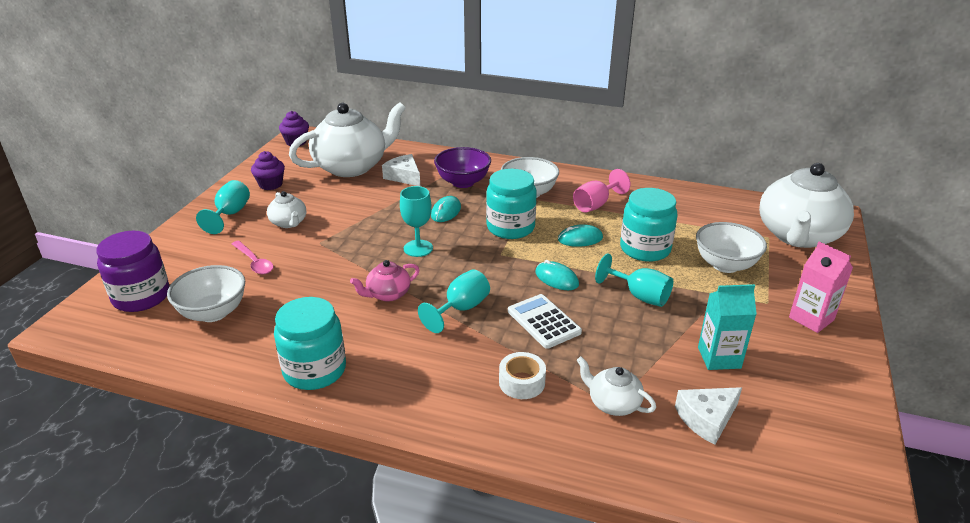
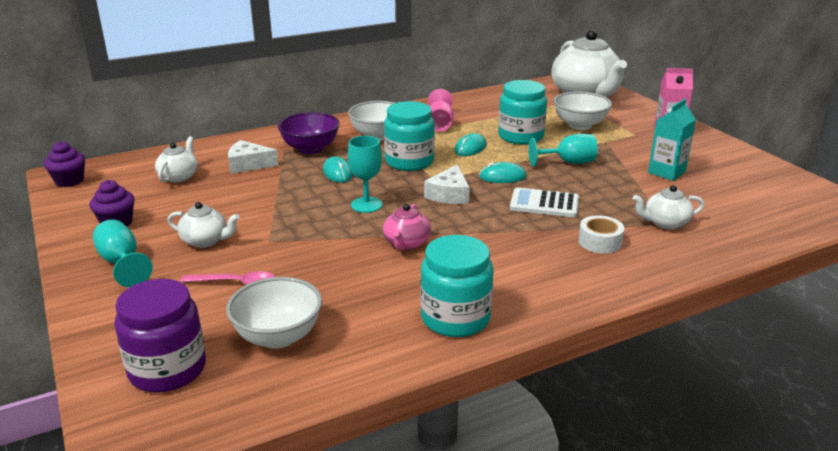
camera: 45 degrees left, 5 degrees down
white teapot [289,102,406,177] -> white teapot [155,136,198,183], size x0.46
turquoise goblet [418,270,490,333] -> none
white cheese [675,387,742,445] -> white cheese moved to [424,164,470,204]

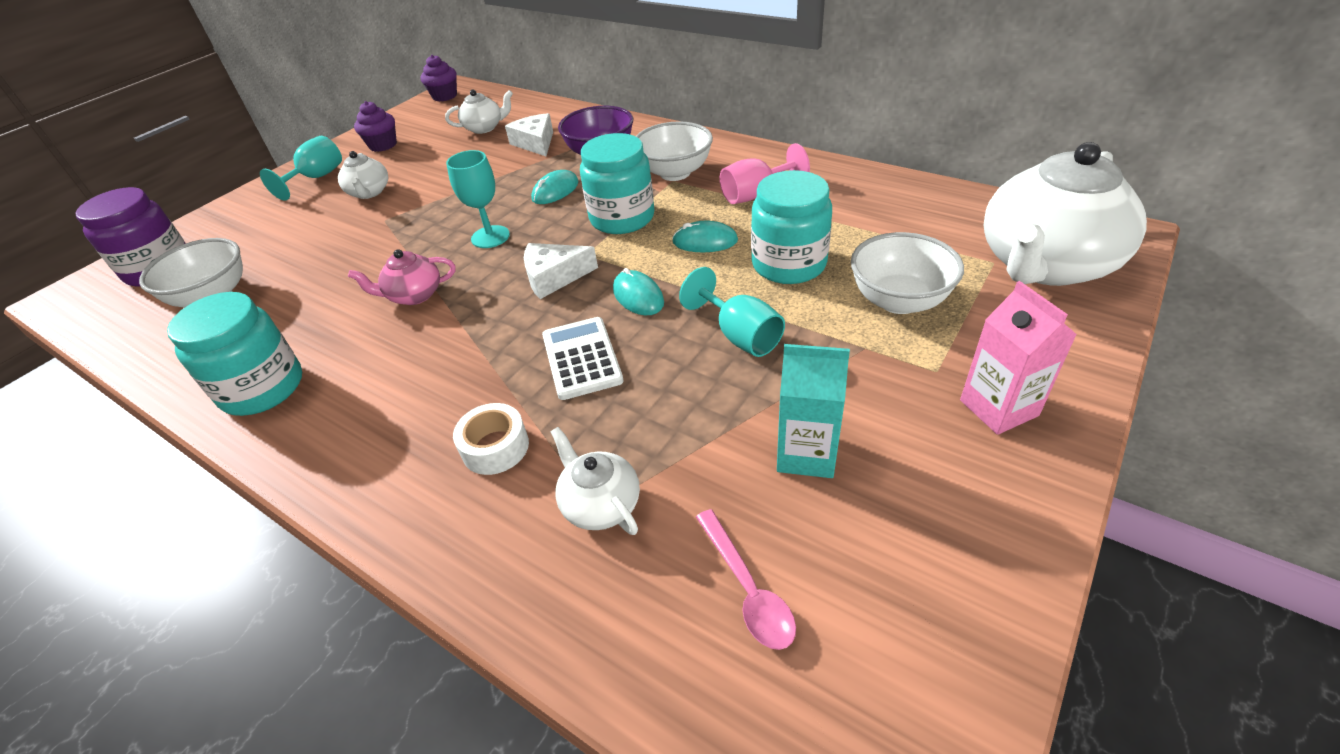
camera: 65 degrees right, 15 degrees up
pink spoon [181,271,275,285] -> pink spoon moved to [696,509,796,650]

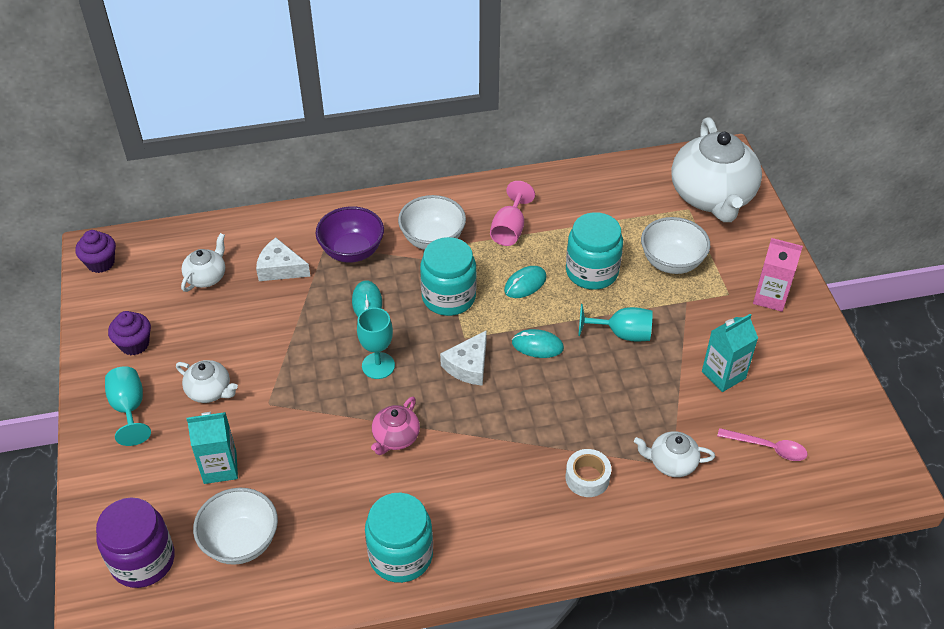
camera: 50 degrees left, 5 degrees up
white calculator [542,317,624,400] -> none
none -> turquoise carton [187,412,238,484]

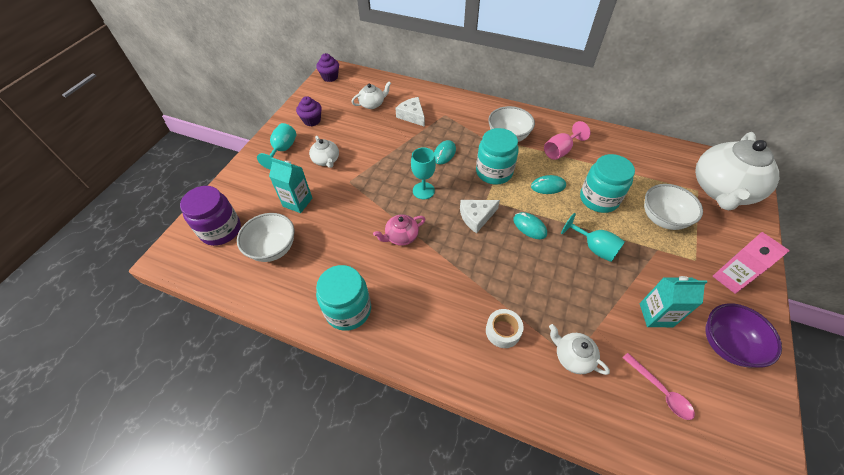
camera: 35 degrees right, 5 degrees up
purple bowl [316,206,384,263] -> purple bowl moved to [706,303,782,368]

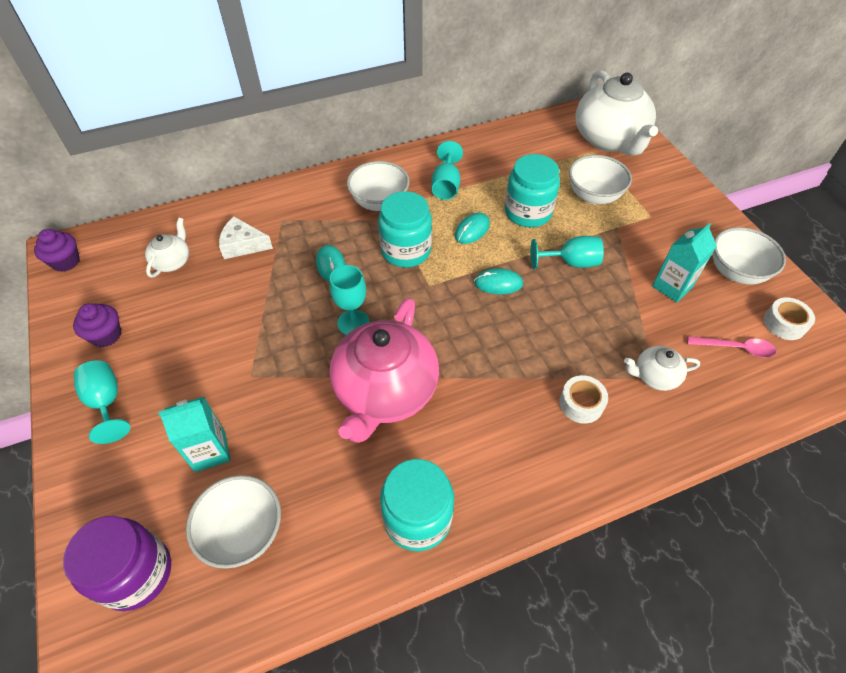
camera: 45 degrees left, 0 degrees up
white teapot [309,136,339,168] -> none
pink teapot [373,214,426,246] -> pink teapot [330,297,439,443], size x2.19
white cheese [460,200,500,233] -> none
pink goblet [544,121,591,160] -> turquoise goblet [431,141,463,200]
purple bowl [706,303,782,368] -> white bowl [713,227,786,285]
pink carton [713,232,790,294] -> none
none -> white tape [764,298,815,340]

